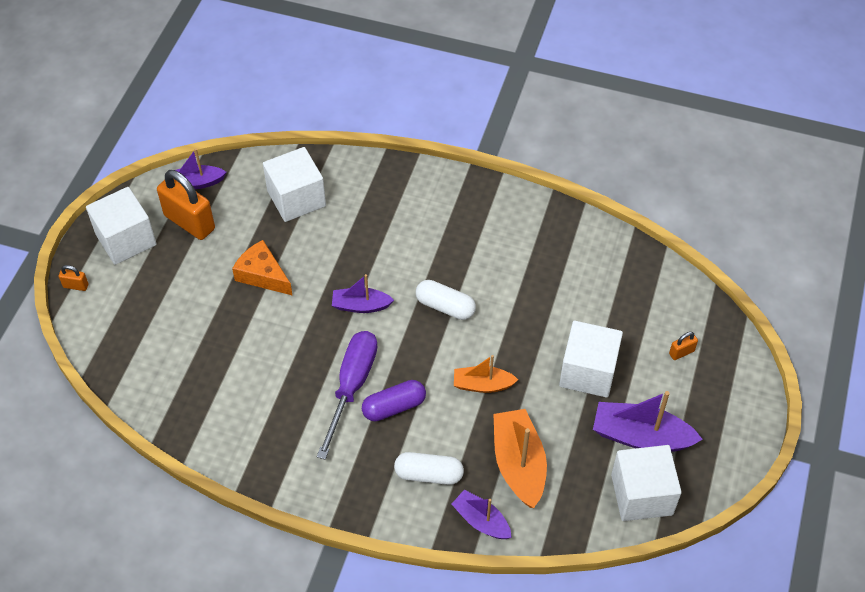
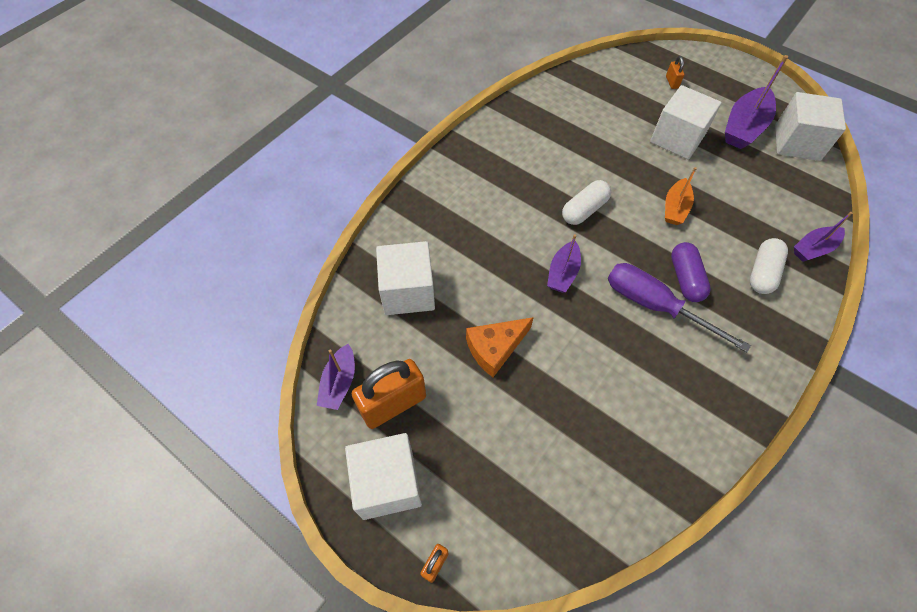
camera: 70 degrees left, 5 degrees up
orange boat [493,409,547,508] -> none

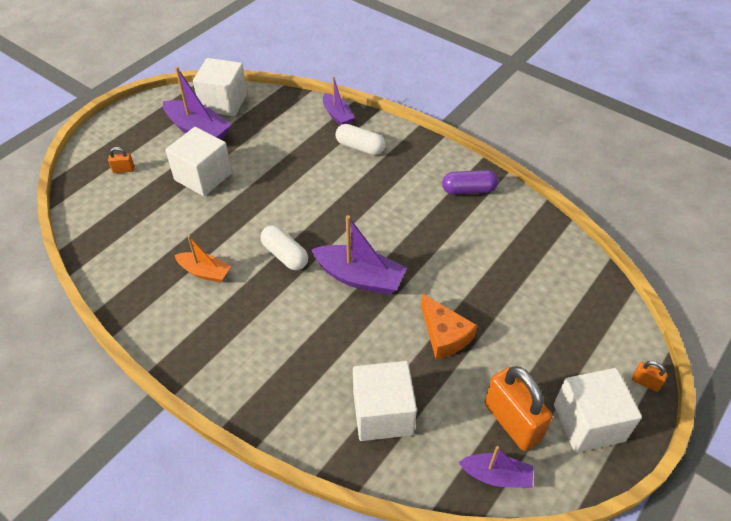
camera: 90 degrees left, 10 degrees down
purple boat [547,234,581,293] -> purple boat [311,215,407,295], size x1.62
purple screwdriver [608,263,751,353] -> none
orange boat [665,167,697,225] -> orange boat moved to [175,235,231,283]
purple capsule [671,242,711,302] -> purple capsule moved to [442,170,499,195]

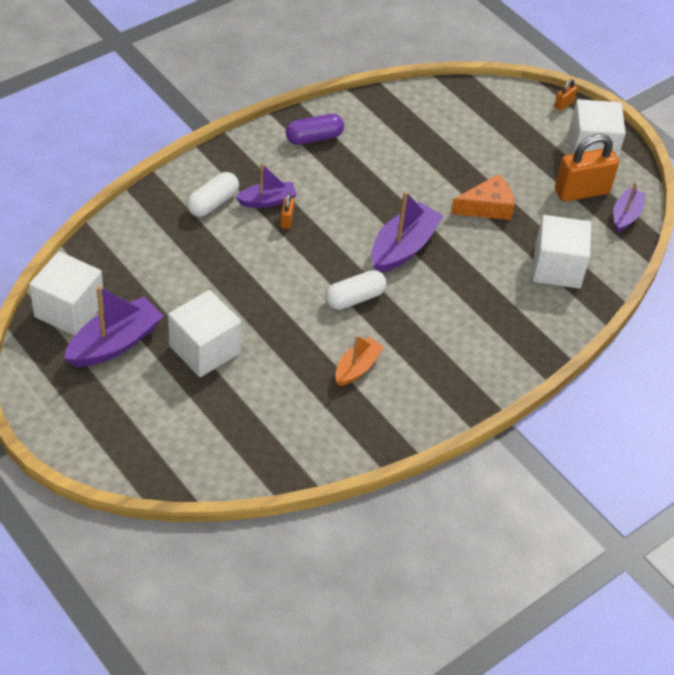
camera: 80 degrees left, 0 degrees up
orange padlock [108,147,135,173] -> orange padlock moved to [280,193,295,229]
purple boat [323,76,355,125] -> purple boat moved to [236,163,297,208]
purple capsule [442,170,499,195] -> purple capsule turned 60 degrees clockwise [286,114,344,145]

